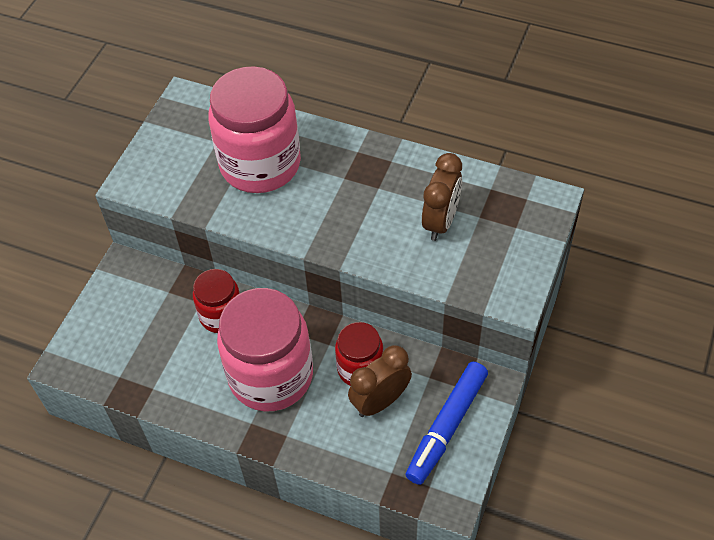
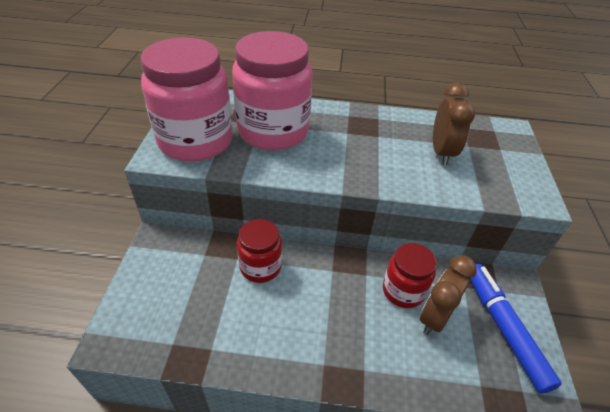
camera: 20 degrees left, 10 degrees down
pink jar [217,288,313,411] -> pink jar moved to [141,37,233,162]
blue marker [405,362,488,485] -> blue marker turned 150 degrees clockwise [471,264,561,393]

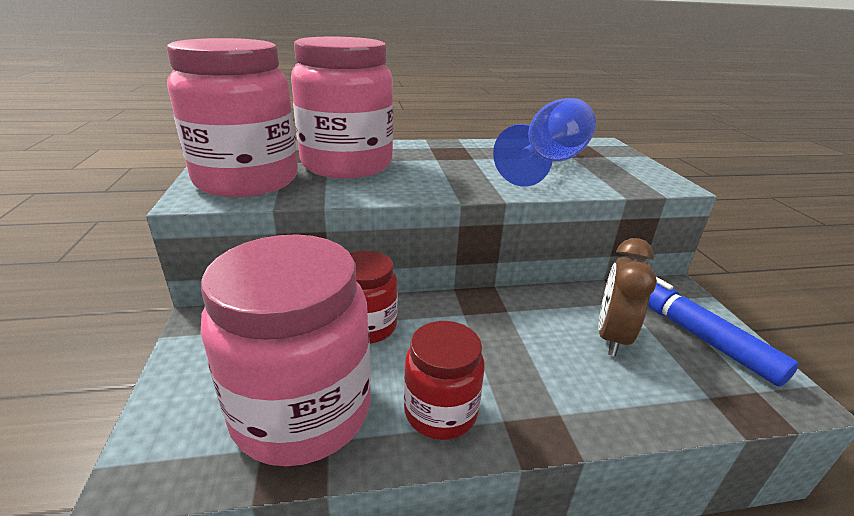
camera: 15 degrees left, 15 degrees down
red jar [383,243,437,308] -> red jar moved to [404,321,485,440]
brown clock [433,83,475,165] -> blue goblet [493,98,596,187]
none -> pink jar [201,234,371,466]

